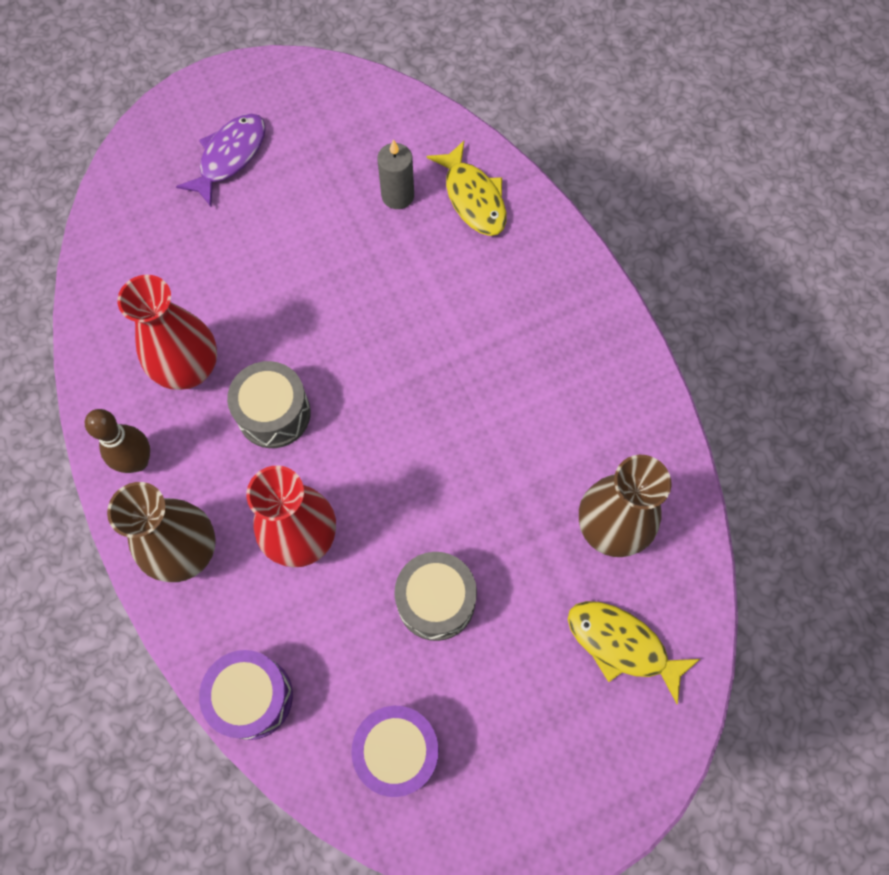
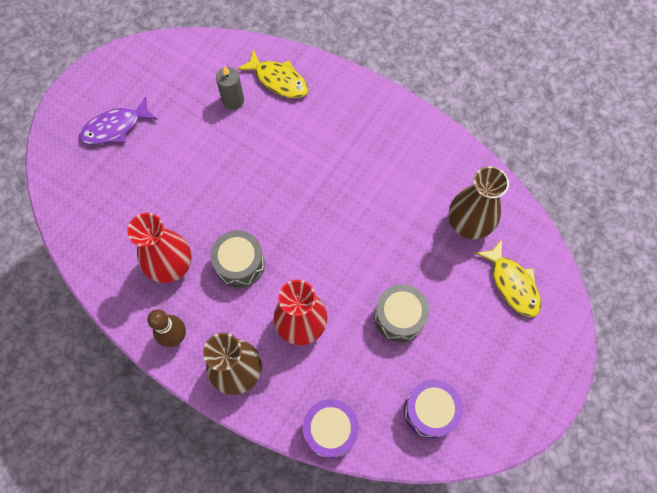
camera: 30 degrees left, 0 degrees up
purple fish [176,113,266,207] -> purple fish turned 120 degrees counterclockwise [79,96,158,145]
yellow fish [568,601,700,705] -> yellow fish turned 120 degrees counterclockwise [476,239,541,317]

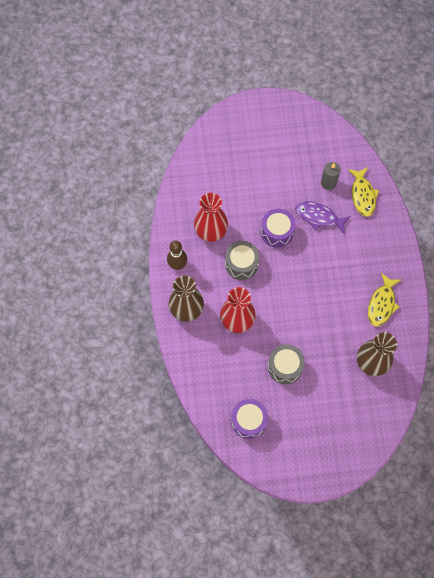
camera: 50 degrees right, 0 degrees up
purple fish [79,96,158,145] -> purple fish moved to [295,201,351,234]
purple drum [303,399,359,458] -> purple drum moved to [261,209,296,248]
yellow fish [476,239,541,317] -> yellow fish moved to [368,273,401,327]

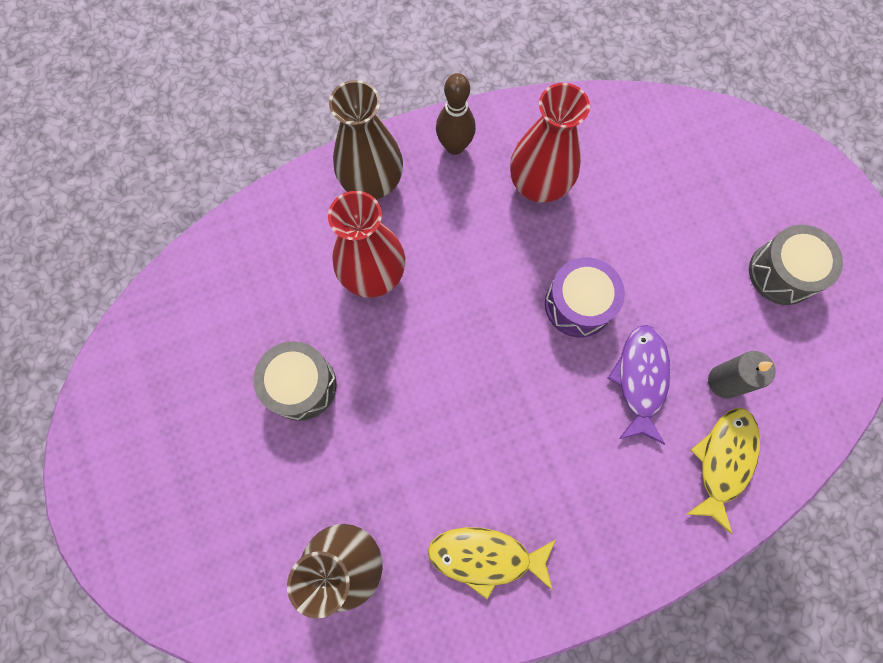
camera: 75 degrees right, 5 degrees up
grey drum [225,241,259,280] -> grey drum moved to [749,225,843,305]
purple drum [231,399,268,439] -> none
yellow fish [348,167,379,217] -> yellow fish turned 135 degrees clockwise [686,408,760,534]

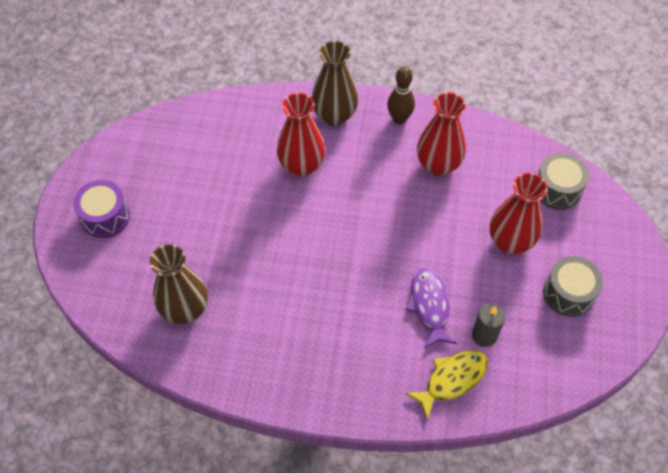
camera: 30 degrees right, 15 degrees down
grey drum [253,341,337,421] -> grey drum moved to [538,153,589,210]
yellow fish [428,527,556,600] -> none
purple drum [545,257,625,337] -> purple drum moved to [73,180,130,238]
purple fish [608,325,671,445] -> purple fish turned 45 degrees counterclockwise [405,268,457,348]
none -> red vase [490,173,548,254]

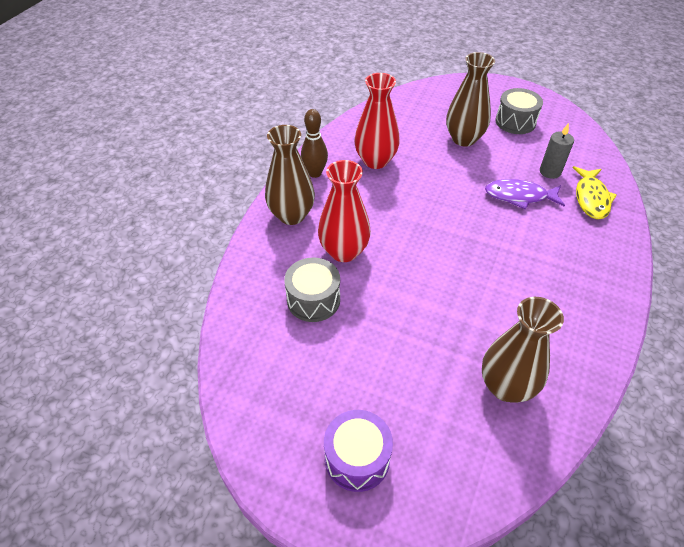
camera: 75 degrees left, 10 degrees down
yellow fish [405,350,488,420] -> yellow fish turned 150 degrees counterclockwise [572,166,617,220]
red vase [490,173,548,254] -> brown vase [446,52,495,147]
grey drum [538,153,589,210] -> grey drum moved to [284,258,340,322]

